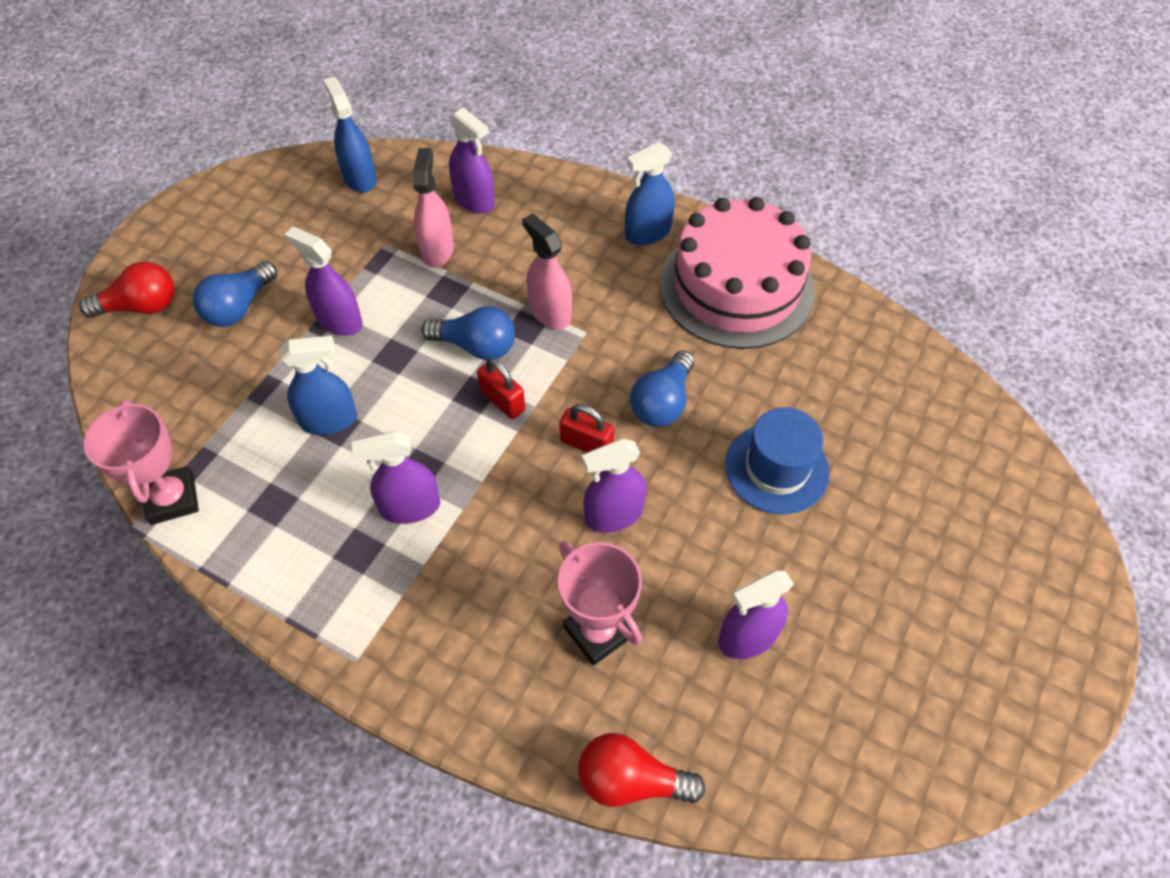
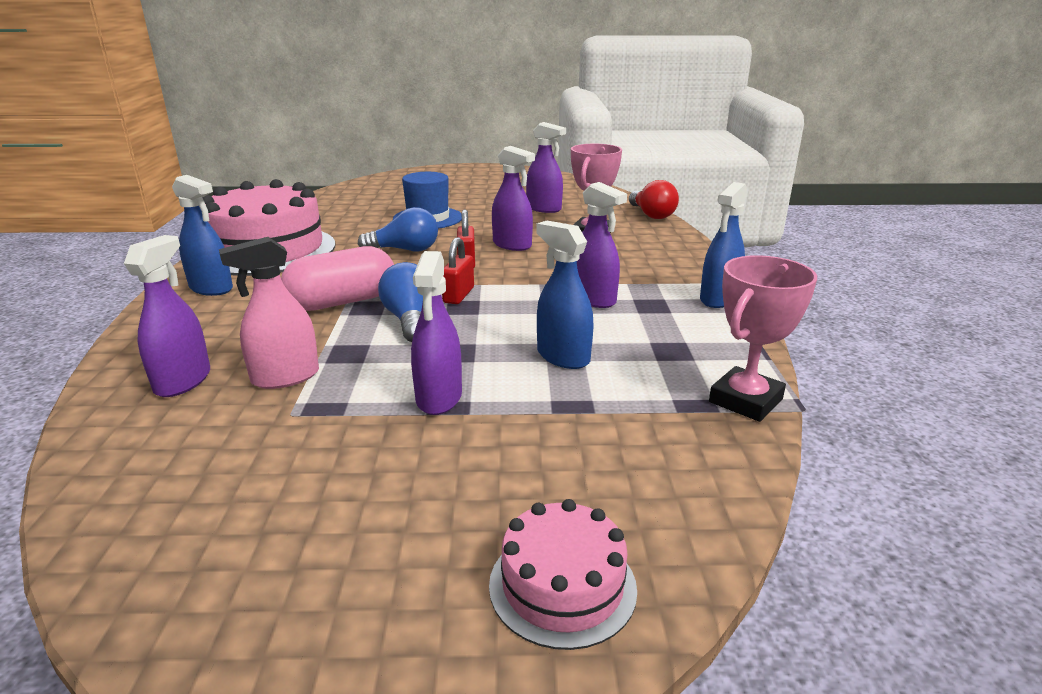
camera: 120 degrees left, 30 degrees down
red light bulb [79,262,175,318] -> pink cake [489,499,637,650]
blue light bulb [193,261,277,327] -> none
blue spray bottle [323,77,377,193] -> blue spray bottle moved to [700,182,747,308]
pink spray bottle [522,214,572,329] -> pink capsule [281,246,394,311]

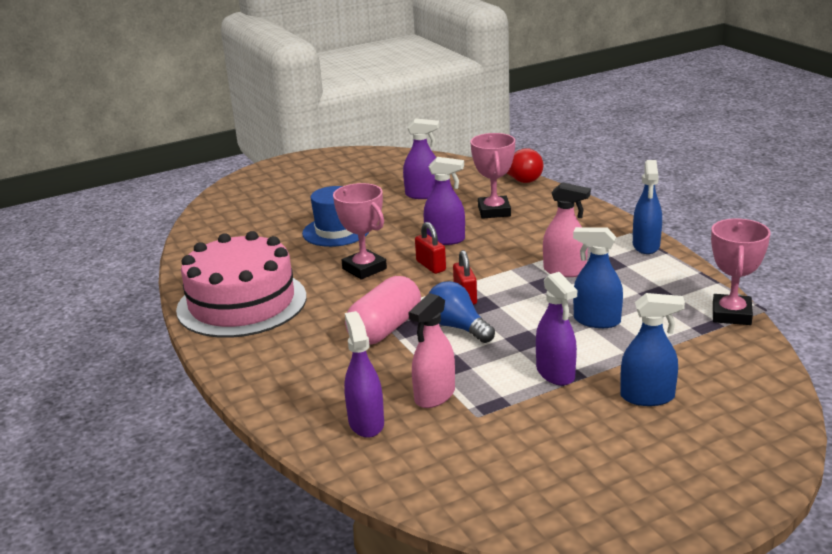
camera: 25 degrees left, 0 degrees up
blue spray bottle [172,175,233,296] -> blue spray bottle moved to [620,293,685,406]
blue light bulb [358,207,438,252] -> pink trophy [333,183,387,279]
pink cake [489,499,637,650] -> none
purple spray bottle [577,182,627,308] -> pink spray bottle [543,182,591,277]

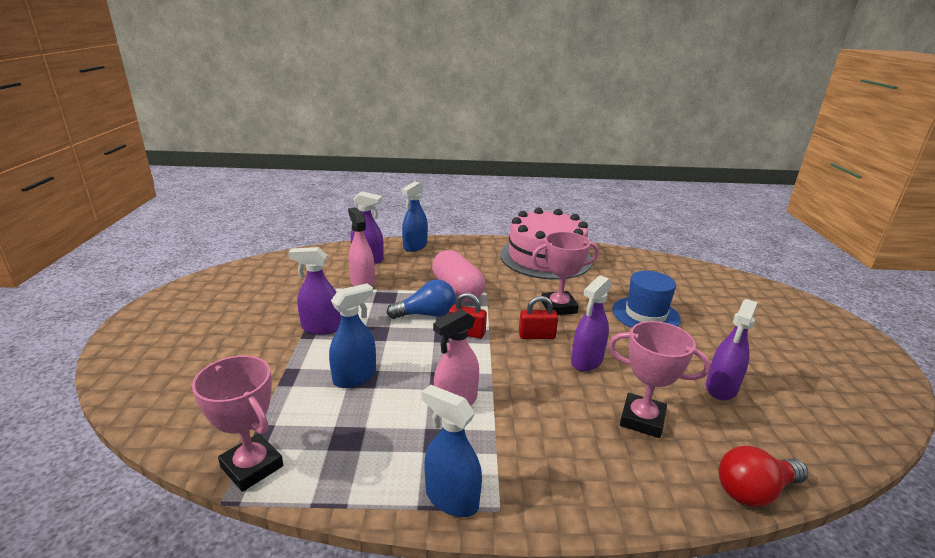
camera: 115 degrees right, 0 degrees up
blue spray bottle [620,293,685,406] -> blue spray bottle moved to [402,181,428,252]

